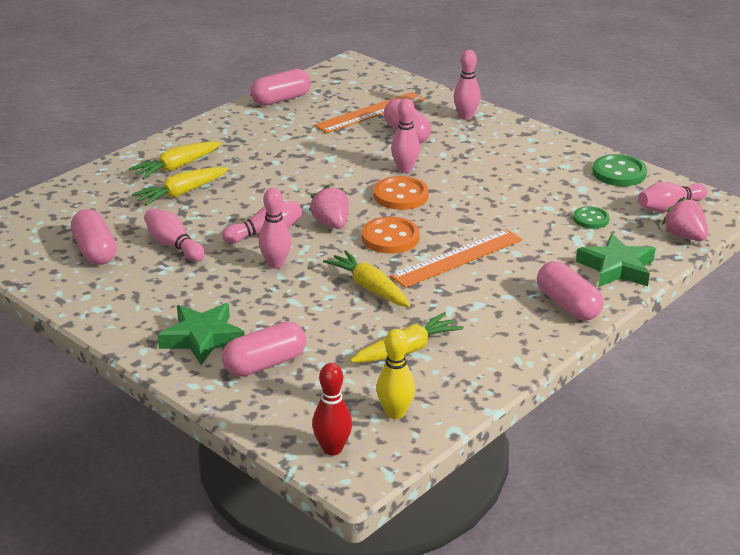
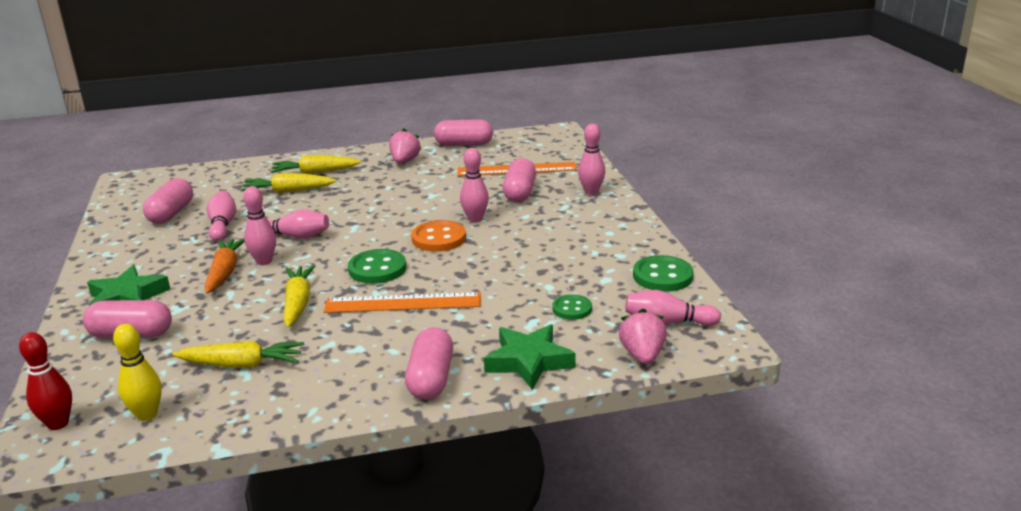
camera: 35 degrees right, 5 degrees down
pink strawberry [309,185,349,229] -> pink strawberry moved to [389,129,421,164]
orange button [362,217,420,254] -> green button [348,249,406,284]
none -> orange carrot [205,239,245,294]

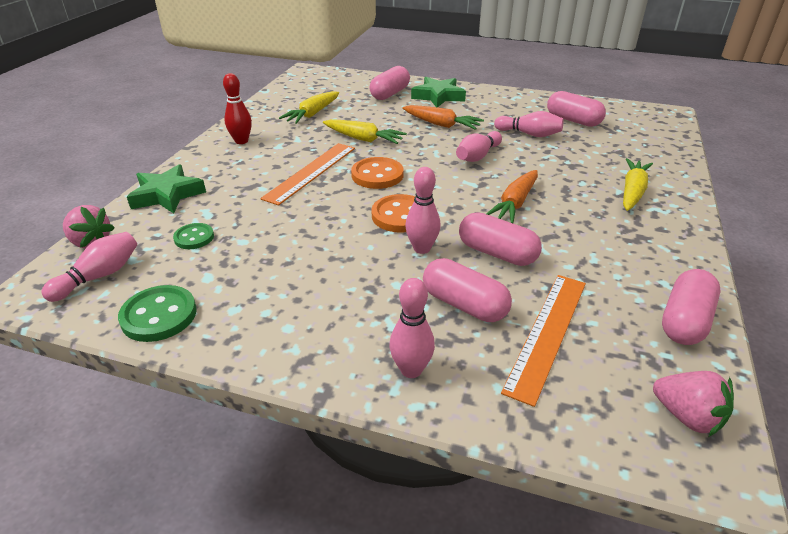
camera: 120 degrees right, 10 degrees up
red bowling pin [19,332,72,430] -> red bowling pin moved to [223,73,252,144]
yellow bowling pin [113,324,162,421] -> none
yellow carrot [241,173,336,193] -> none
pink bowling pin [243,186,276,265] -> none
green button [348,249,406,284] -> orange button [351,157,404,189]
pink strawberry [389,129,421,164] -> pink strawberry moved to [653,371,734,437]
pink capsule [405,327,453,400] -> pink capsule moved to [459,212,542,266]
none -> orange carrot [486,170,538,223]

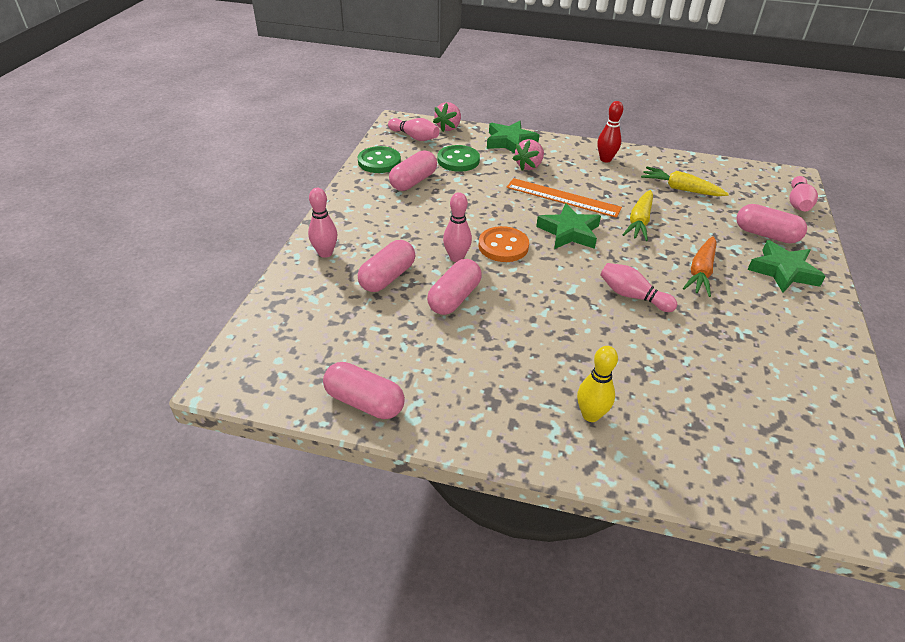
camera: 85 degrees right, 5 degrees up
green button [173,223,214,249] -> green button [437,145,480,172], size x1.59
orange button [351,157,404,189] -> green star [536,203,601,249]
orange carrot [486,170,538,223] -> none
pink bowling pin [494,111,563,137] -> pink bowling pin moved to [789,176,818,211]
orange ruler [501,275,586,407] -> none
pink capsule [547,91,606,127] -> pink capsule moved to [389,150,437,191]
yellow carrot [623,158,653,211] -> yellow bowling pin [577,346,618,422]
pink strawberry [653,371,734,437] -> pink strawberry moved to [513,139,544,171]

